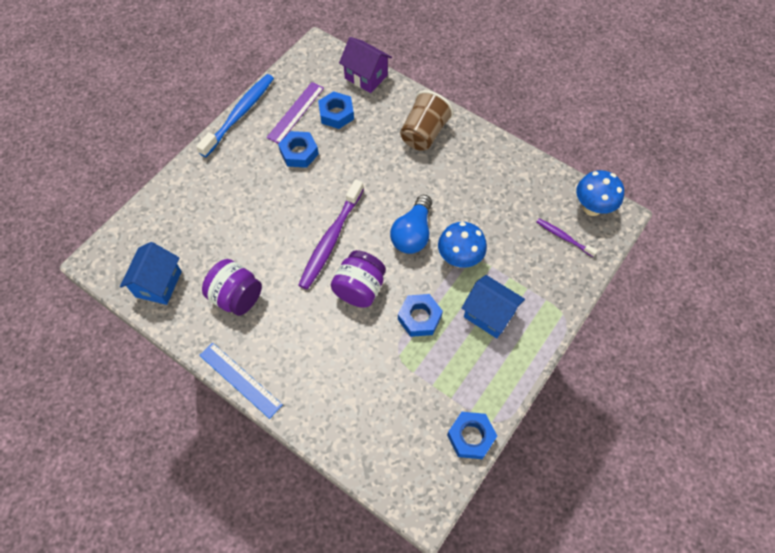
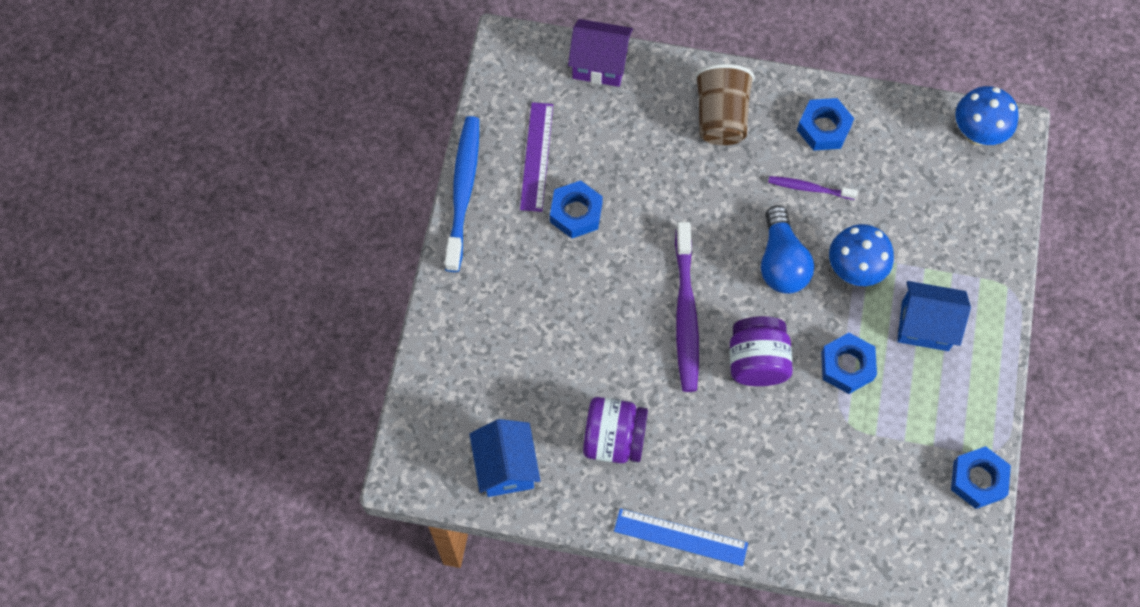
camera: 25 degrees left, 5 degrees up
blue nut [318,91,354,129] -> blue nut moved to [797,98,854,151]
purple toothbrush [537,219,597,257] -> purple toothbrush moved to [768,176,858,200]

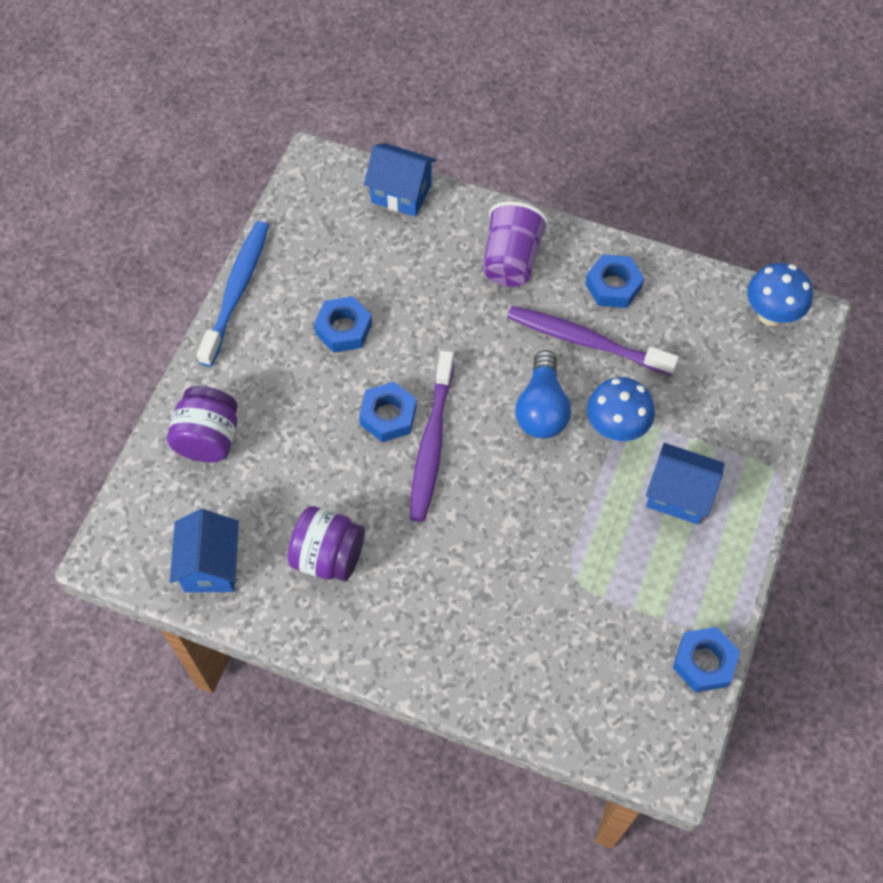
camera: 10 degrees right, 5 degrees down
purple ruler [520,102,553,212] -> none
purple house [568,19,633,87] -> blue house [364,143,437,217]
blue ruler [614,509,748,566] -> none
brown cup [694,64,755,145] -> purple cup [482,201,549,287]
purple jar [730,316,793,386] -> purple jar moved to [167,386,238,463]
purple toothbrush [768,176,858,200] -> purple toothbrush [507,306,679,376], size x1.91
blue nut [821,333,877,394] -> blue nut moved to [359,382,417,442]

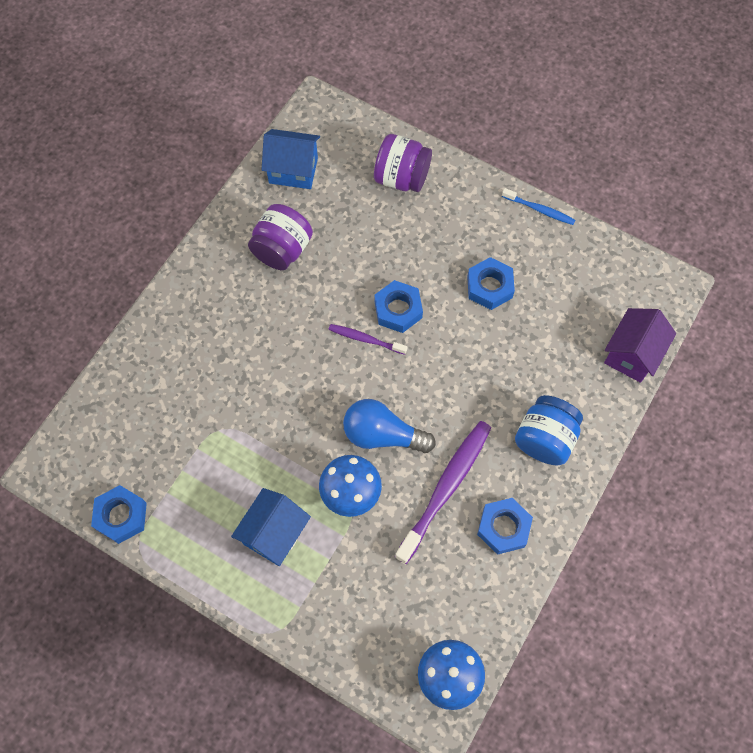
camera: 100 degrees right, 5 degrees up
blue toothbrush [197,221,269,367] -> blue toothbrush [502,188,575,225], size x0.52
blue house [364,143,437,217] -> purple house [604,308,676,383]
purple toothbrush [410,350,454,522] -> purple toothbrush [329,324,407,355], size x0.52
purple cup [482,201,549,287] -> blue jar [515,395,583,466]

